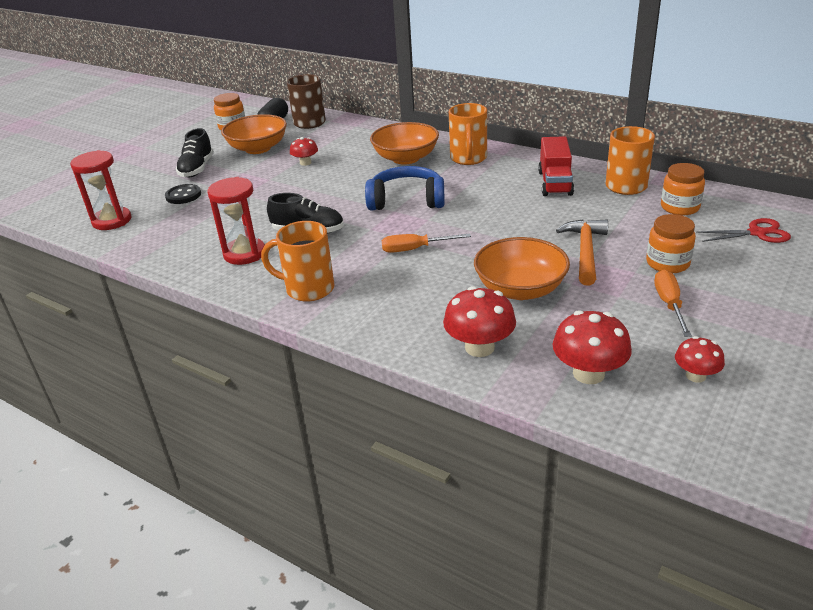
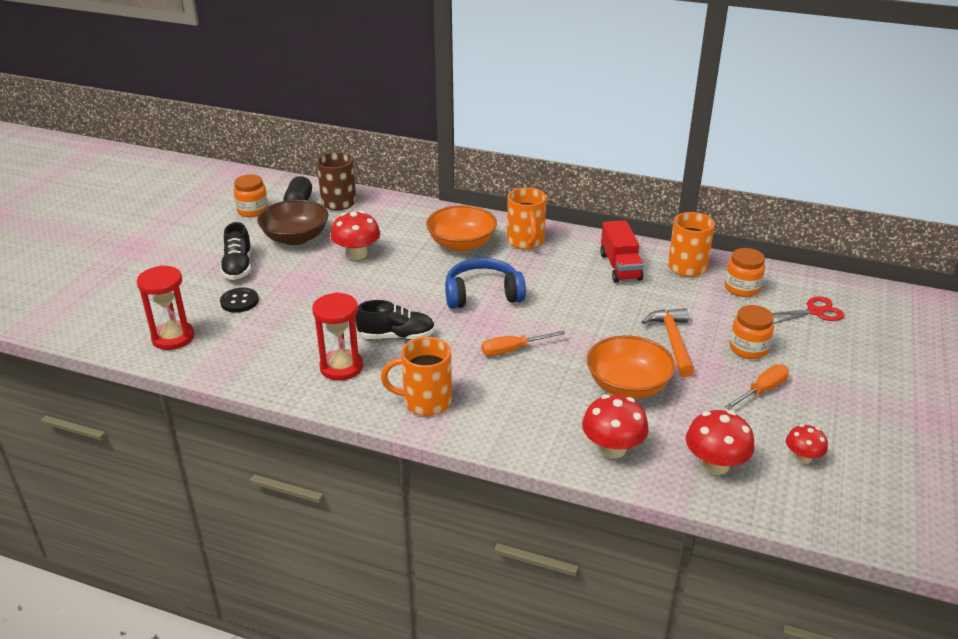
camera: 15 degrees left, 0 degrees up
orange bowl [221,114,287,154] -> brown bowl [257,200,328,245]
red mushroom [290,137,318,166] -> red mushroom [330,211,380,260], size x1.65
orange screwdriver [654,270,692,337] -> orange screwdriver turned 60 degrees clockwise [725,364,789,410]

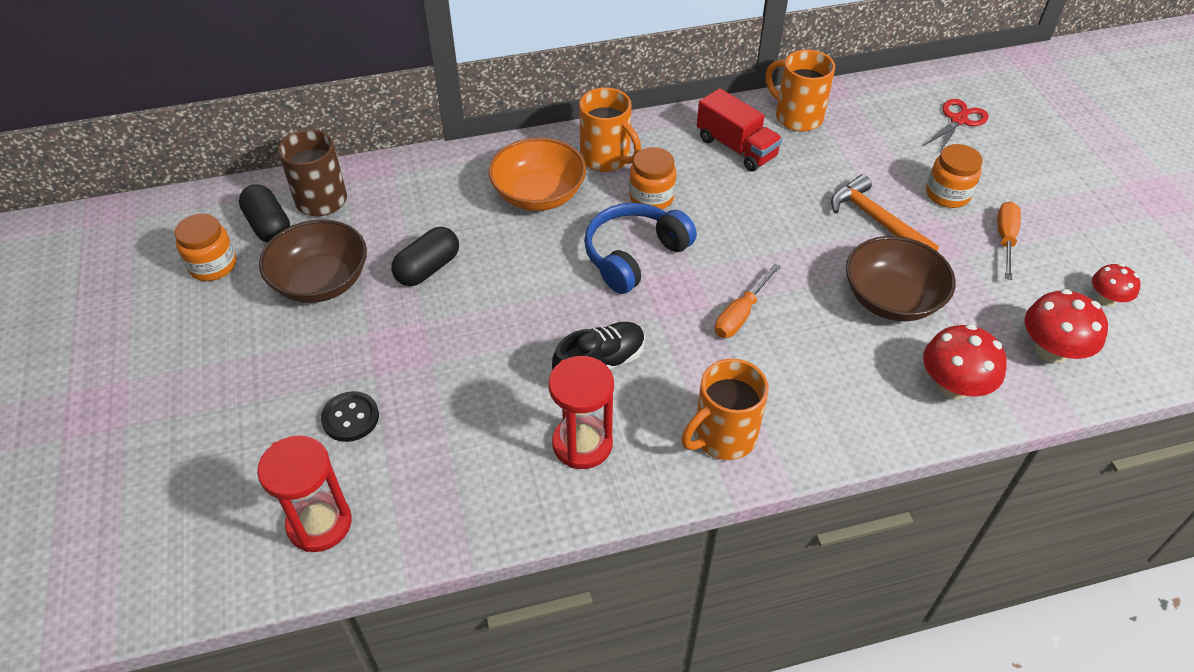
camera: 35 degrees left, 15 degrees up
black shoe [220,222,252,280] -> none
red mushroom [330,211,380,260] -> black capsule [391,227,459,286]
orange bowl [587,335,676,399] -> brown bowl [846,236,956,321]
orange jar [725,248,765,297] -> orange jar moved to [629,147,676,210]

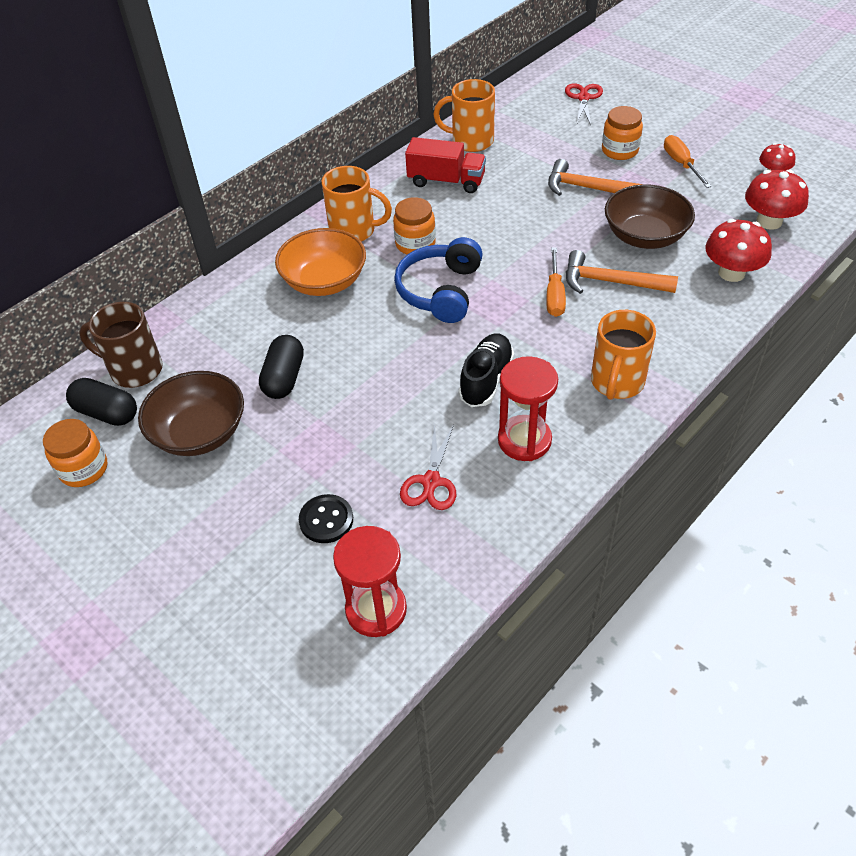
camera: 30 degrees left, 0 degrees up
none -> red scissors [400,423,456,510]
none -> orange hammer [566,250,678,294]

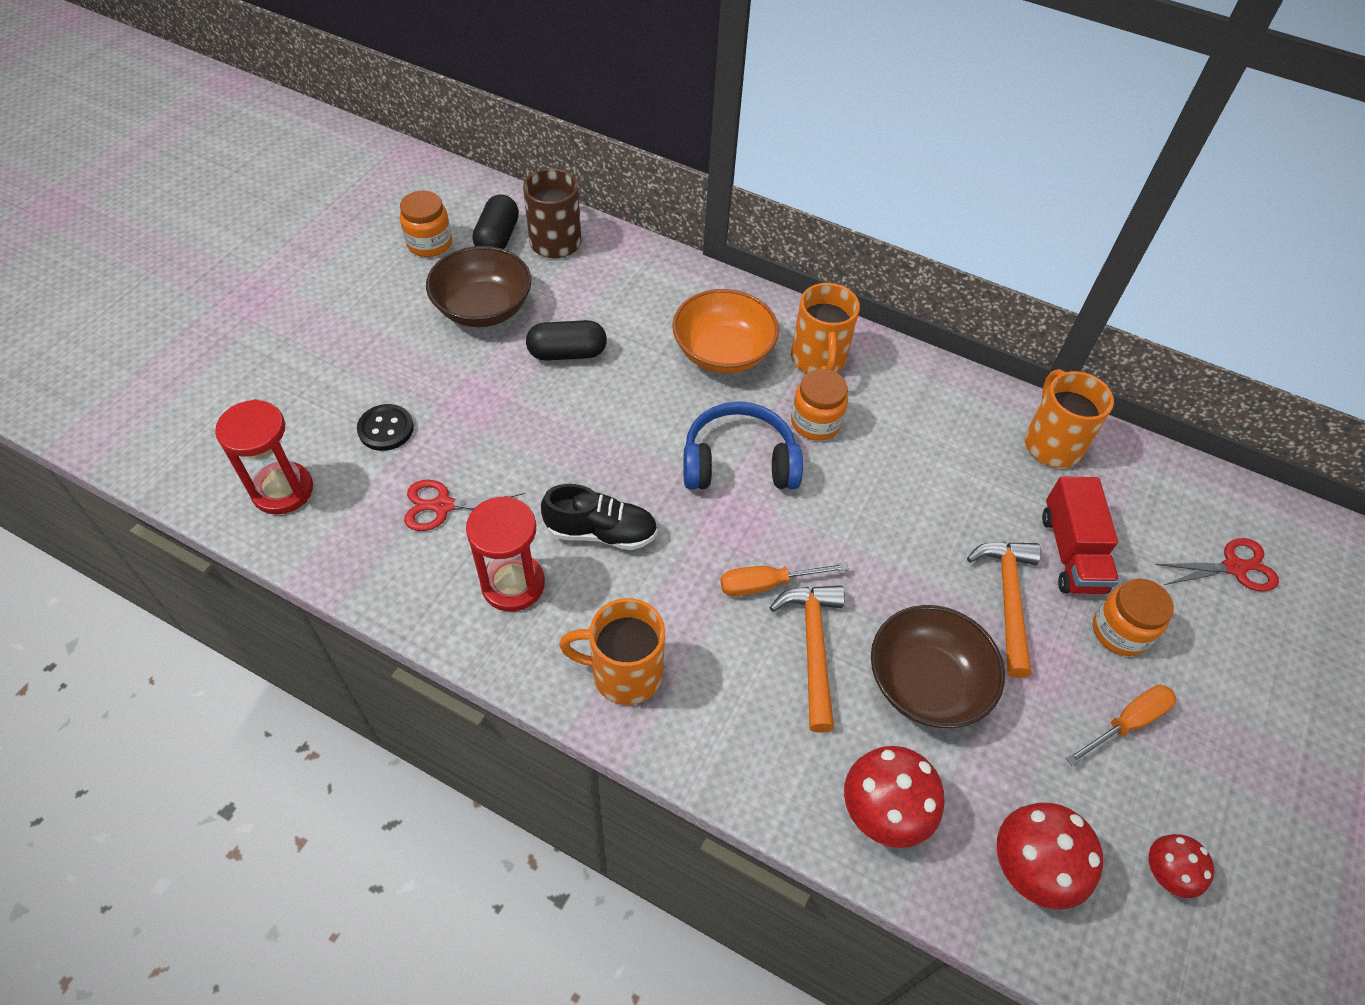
camera: 70 degrees right, 5 degrees up
red truck [405,137,486,193] -> red truck moved to [1042,476,1119,594]

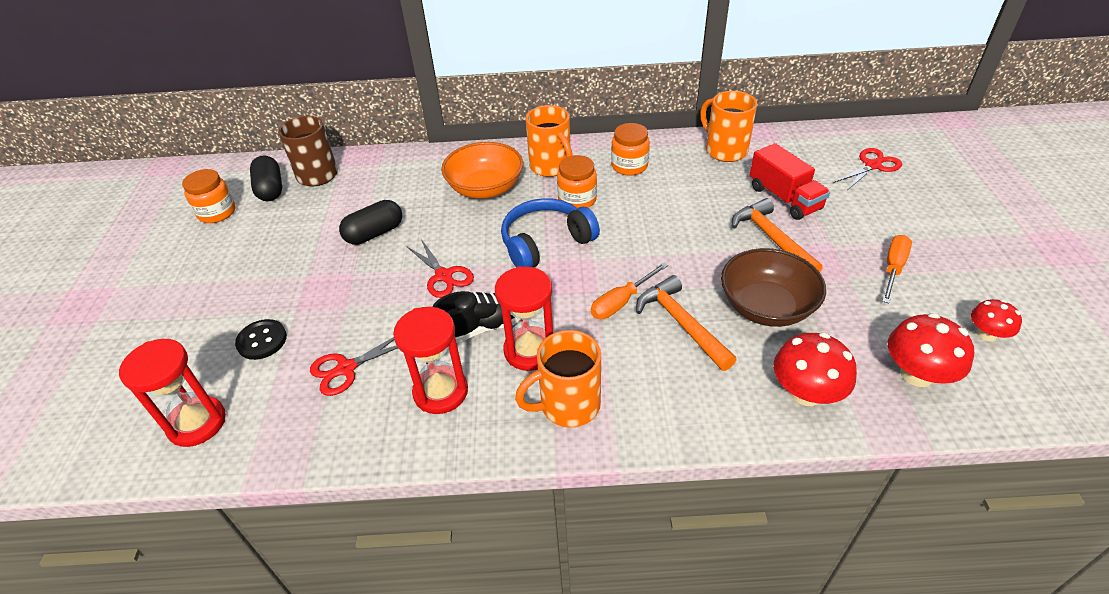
camera: 25 degrees left, 10 degrees down
brown bowl [426,246,532,327] -> none
orange jar [1093,578,1174,656] -> orange jar moved to [611,123,650,176]
none -> red scissors [406,239,474,298]
none -> red hourglass [495,266,553,371]

